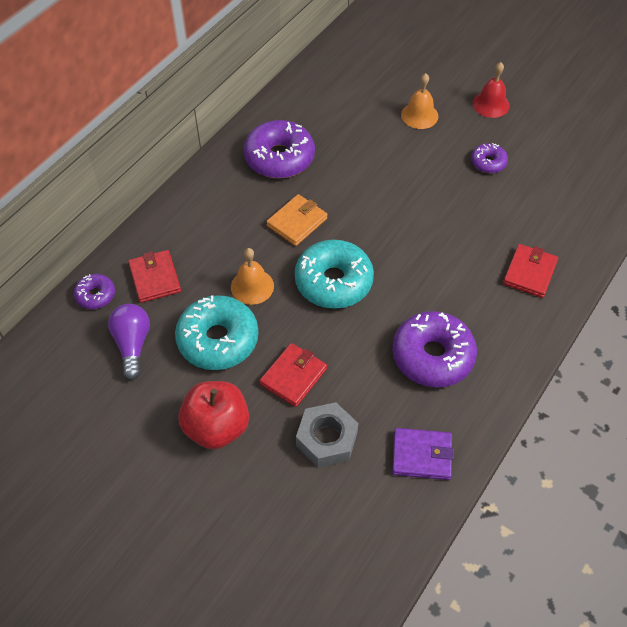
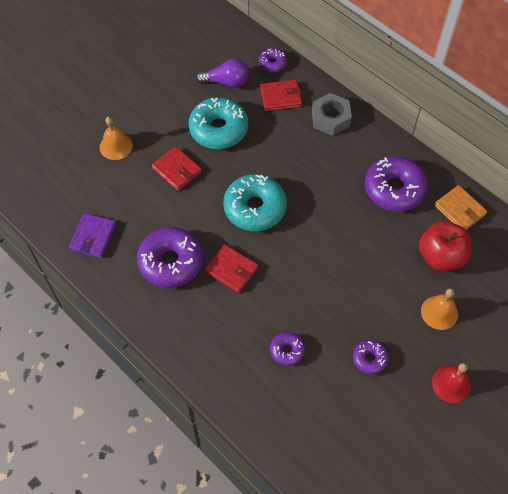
camera: 100 degrees right, 5 degrees up
red apple [178,381,249,449] -> red apple moved to [419,221,471,271]
orange bell [231,248,274,305] -> orange bell moved to [100,117,133,160]
orange wallet [266,194,327,246] -> orange wallet moved to [434,185,487,230]
grey nut [296,402,358,468] -> grey nut moved to [312,93,352,136]
red wallet [503,244,558,298] -> red wallet moved to [204,244,258,293]
none -> purple donut [270,332,305,366]

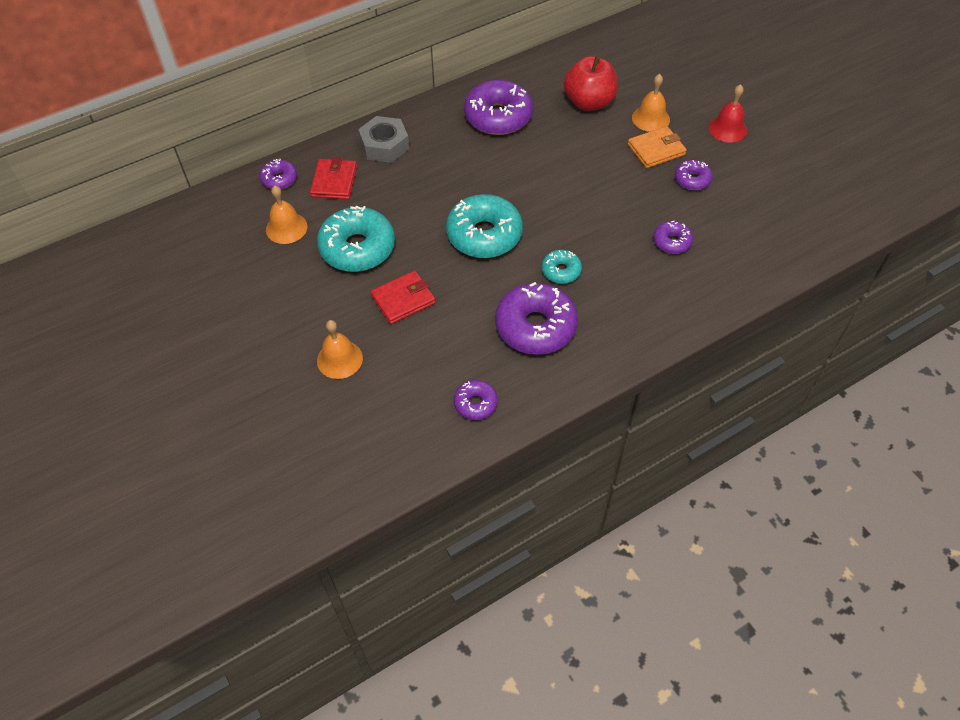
camera: 75 degrees left, 5 degrees down
purple wallet [69,213,116,258] -> purple donut [454,380,498,420]
purple light bulb [196,58,249,88] -> orange bell [266,185,307,244]
red wallet [204,244,258,293] -> turquoise donut [542,250,582,284]
orange wallet [434,185,487,230] -> orange wallet moved to [628,126,687,168]

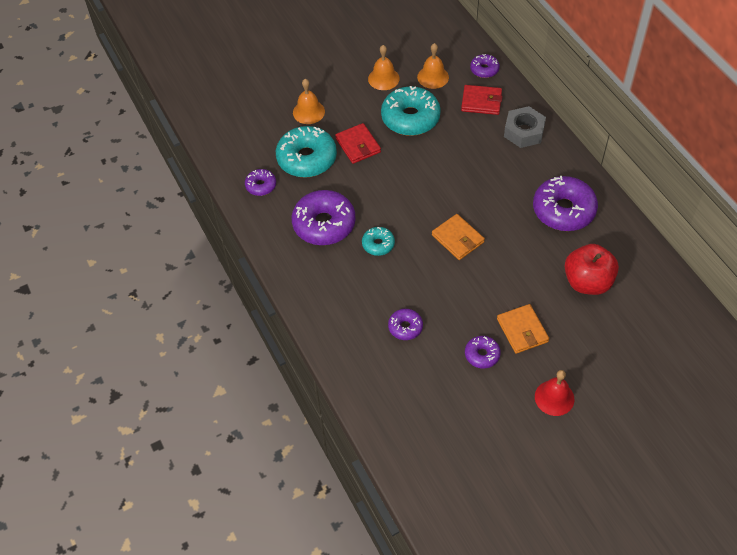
camera: 95 degrees right, 0 degrees up
turquoise donut [446,194,523,258] -> turquoise donut moved to [276,126,337,178]
orange bell [632,74,670,132] -> orange bell moved to [368,45,400,90]
none -> orange wallet [432,214,485,260]

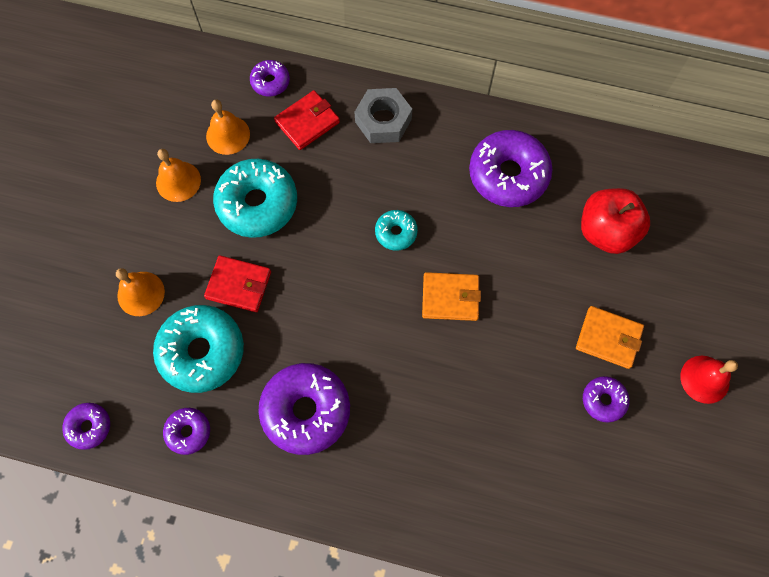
camera: 50 degrees left, 15 degrees up
turquoise donut [362,227,395,256] -> turquoise donut moved to [375,210,418,251]
purple donut [388,309,423,340] -> purple donut moved to [62,403,110,450]

